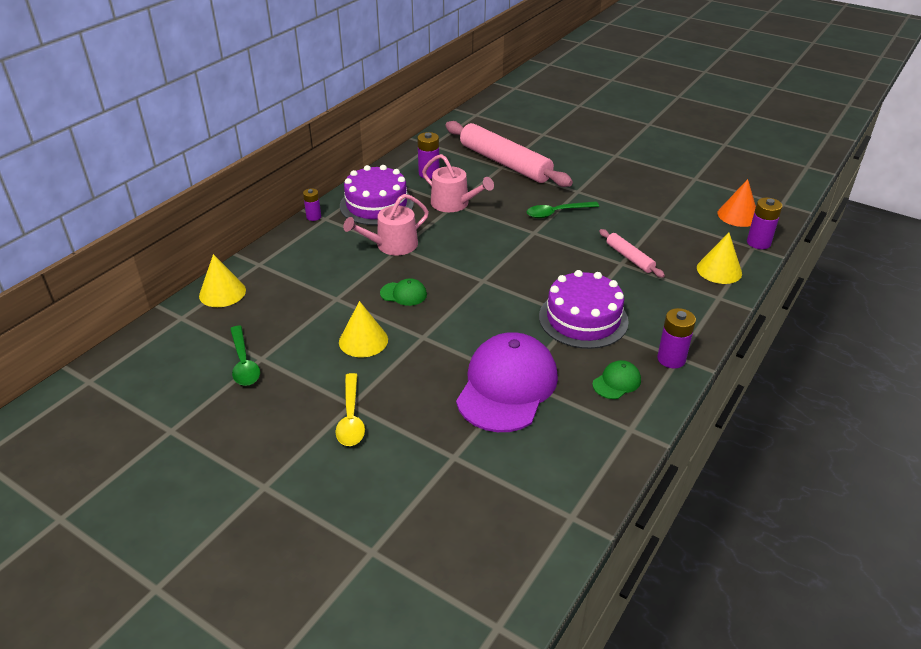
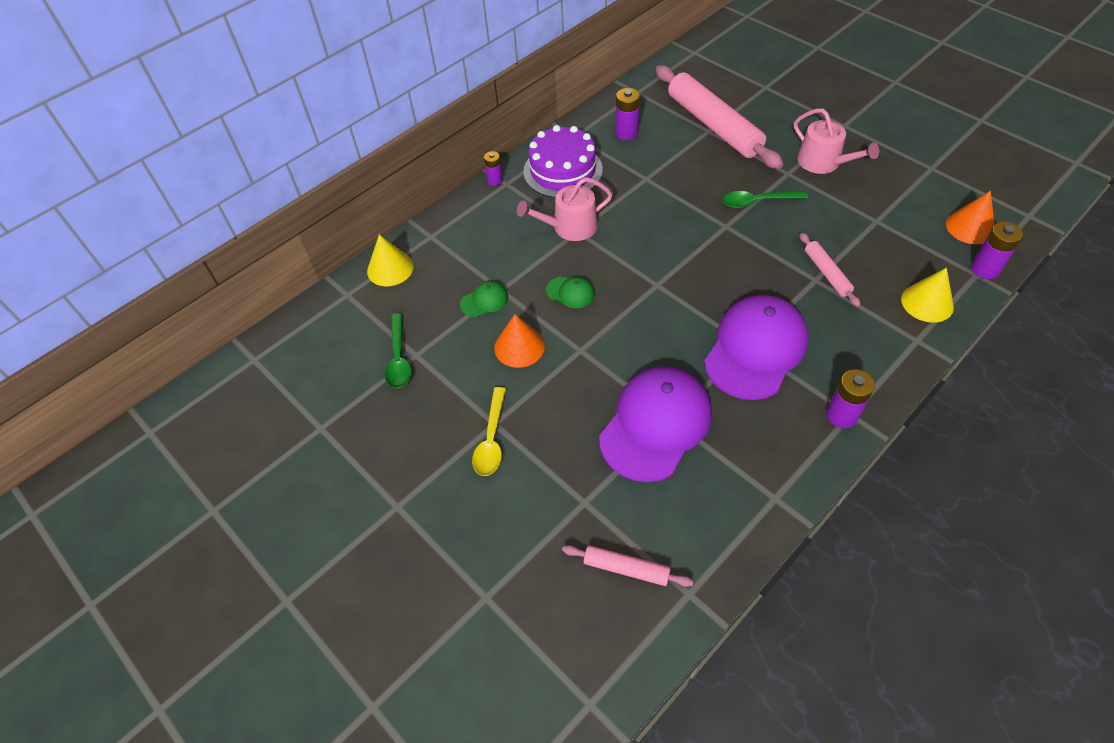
camera: 15 degrees right, 15 degrees up
yellow cone [339,301,388,357] -> orange cone [494,314,545,368]
pink watering can [422,154,494,212] -> pink watering can moved to [794,108,879,174]
purple cake [539,270,629,349] -> purple cap [704,295,809,400]
green cap [592,360,641,399] -> green cap moved to [460,281,508,317]
none -> pink rolling pin [562,545,694,587]

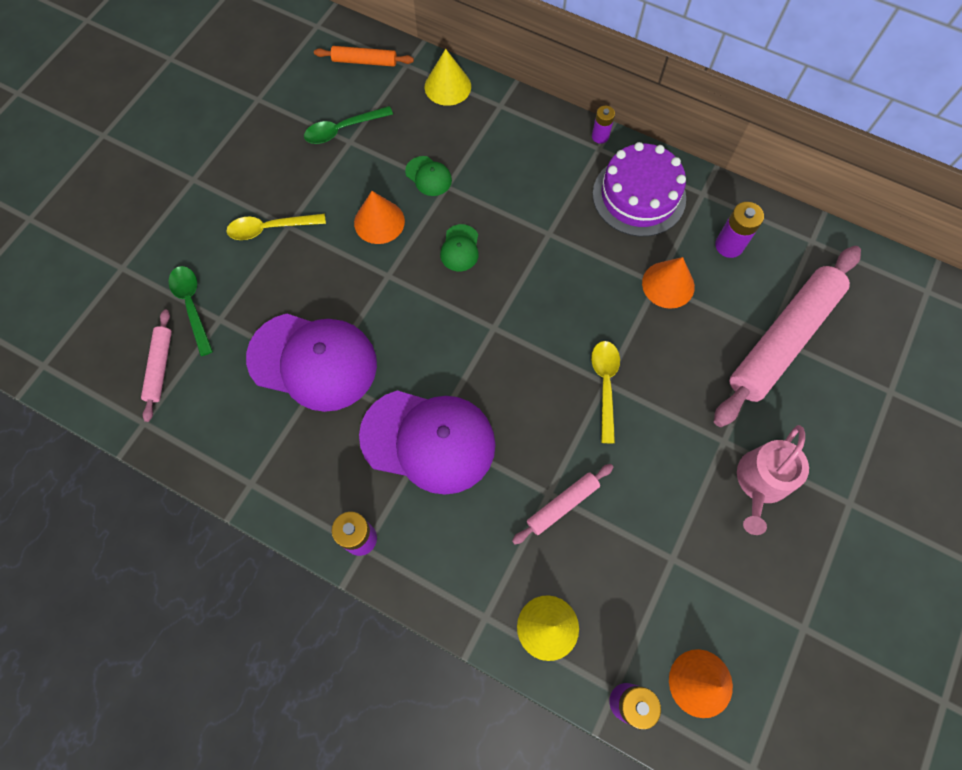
camera: 70 degrees right, 15 degrees up
pink watering can [517,177,612,241] -> none
green spoon [723,191,808,208] -> green spoon moved to [168,266,213,356]
none -> orange rolling pin [314,46,414,67]
none -> yellow spoon [591,341,620,443]
none -> orange cone [642,257,695,309]

